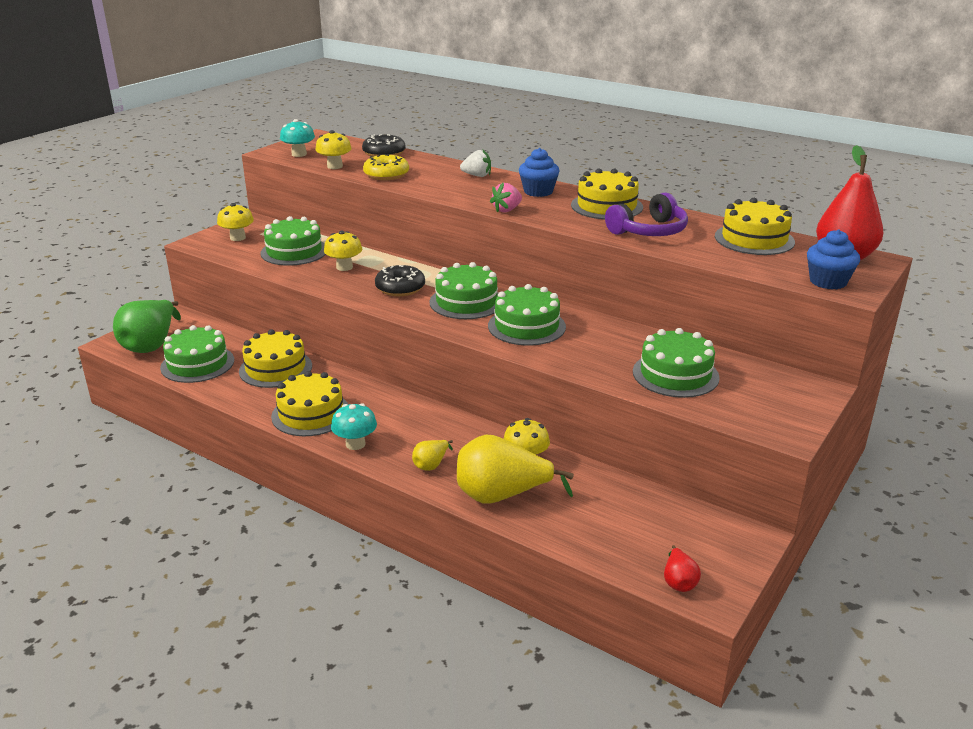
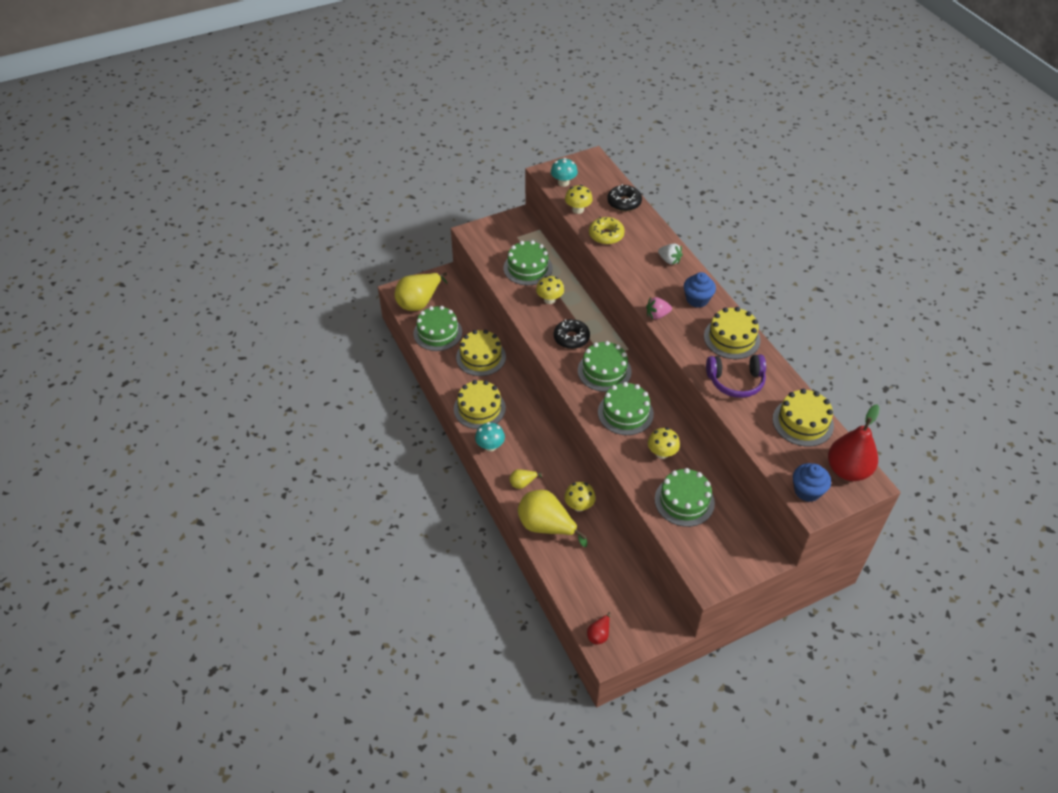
camera: 30 degrees right, 20 degrees up
green pear [113,300,181,353] -> yellow pear [395,272,448,311]
yellow mushroom [217,203,254,241] -> yellow mushroom moved to [648,428,680,459]

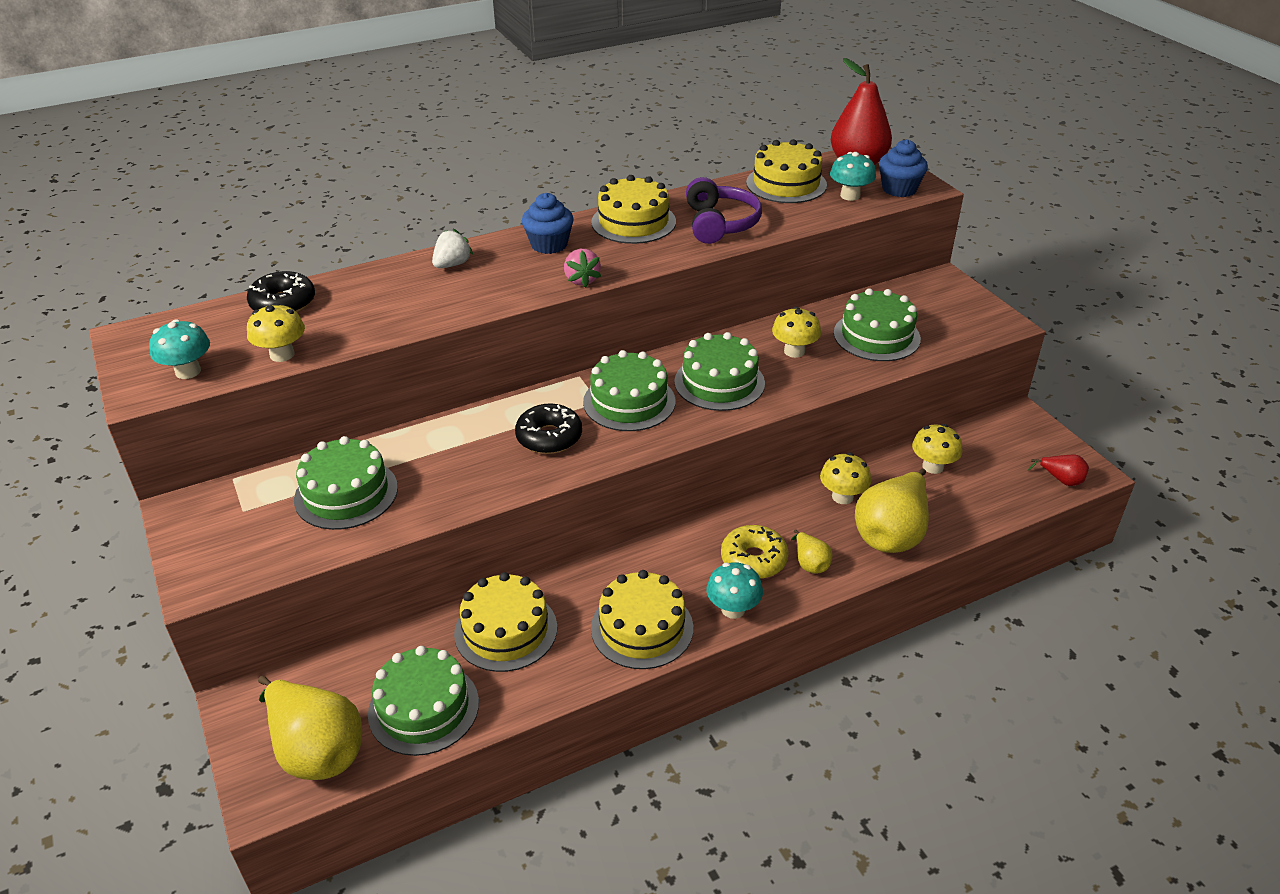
camera: 90 degrees left, 10 degrees down
yellow mushroom [536,276,564,304] -> yellow mushroom moved to [912,424,962,474]
yellow donut [589,217,625,245] -> yellow donut moved to [721,525,789,579]
none -> turquoise mushroom [830,152,876,201]

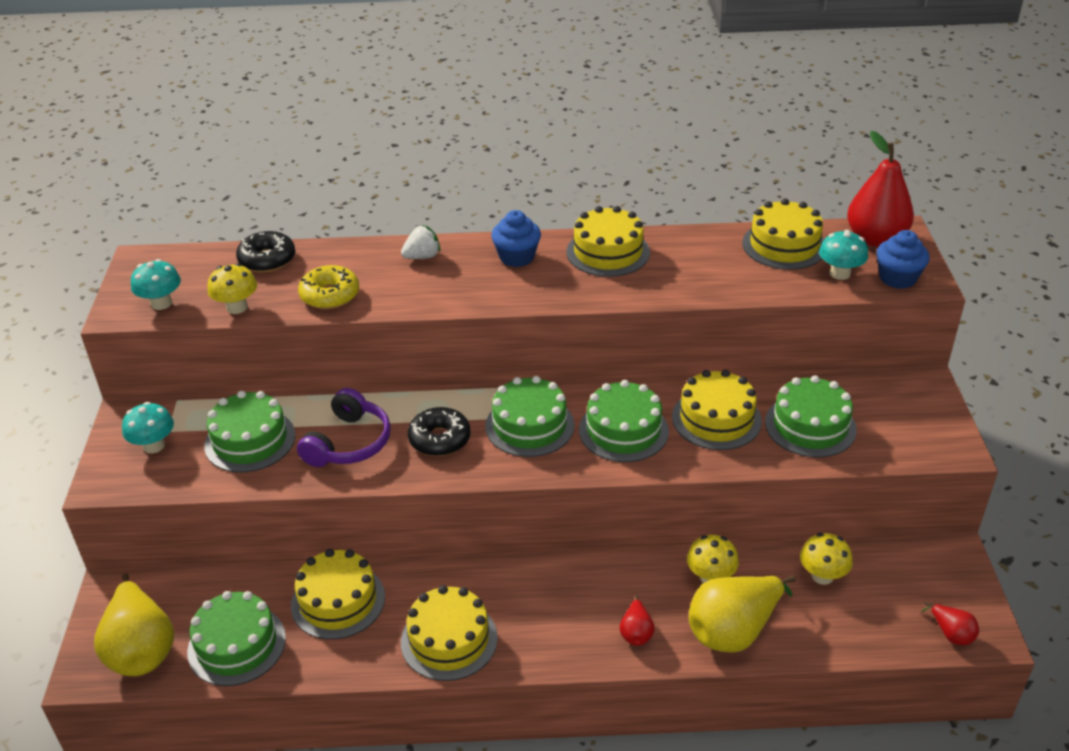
camera: 25 degrees right, 0 degrees up
pink strawberry [564,249,601,288] -> none
purple headphones [686,177,762,244] -> purple headphones moved to [297,388,391,467]
turquoise mushroom [707,562,763,619] -> turquoise mushroom moved to [122,402,174,454]
yellow donut [721,525,789,579] -> yellow donut moved to [298,265,359,309]
yellow mushroom [772,307,821,358] -> yellow cake [672,370,762,450]
yellow pear [791,529,832,574] -> red pear [620,595,655,646]

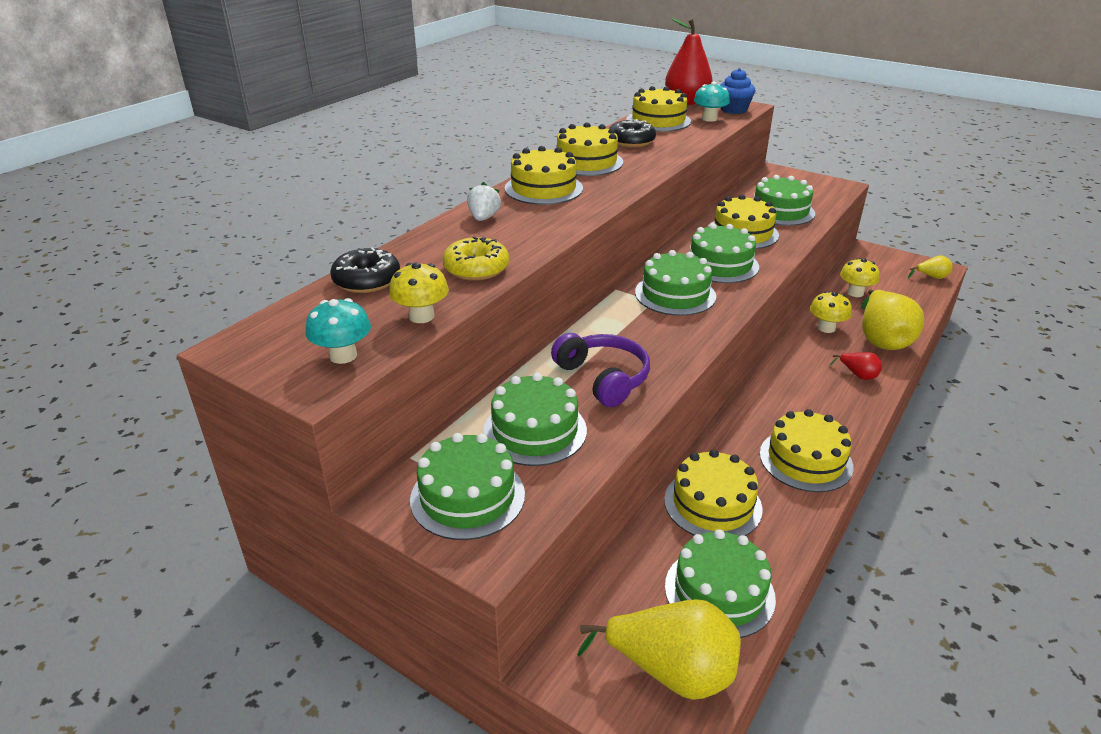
camera: 55 degrees left, 5 degrees down
turquoise mushroom [122,402,174,454] -> green cake [410,433,525,540]
black donut [408,407,471,456] -> black donut moved to [609,119,656,147]
blue cupcake [491,210,541,267] -> yellow cake [505,146,583,205]
red pear [921,602,979,645] -> yellow pear [908,255,953,279]

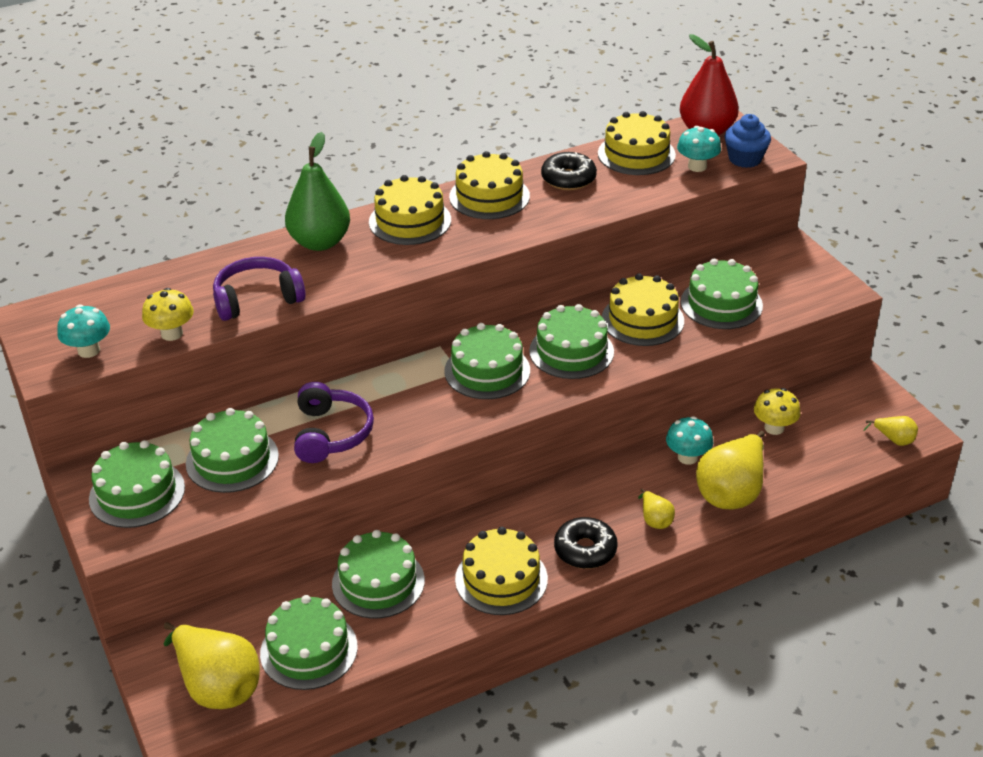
camera: 30 degrees right, 5 degrees up
black donut [330,247,400,293] -> black donut moved to [554,517,618,569]
yellow donut [442,237,509,281] -> purple headphones [213,257,306,321]
white strawberry [467,182,501,221] -> green pear [285,132,350,251]
yellow cake [664,449,763,536] -> green cake [332,530,425,619]
yellow mushroom [810,291,852,333] -> turquoise mushroom [666,416,714,465]
red pear [830,352,882,380] -> yellow pear [638,489,675,529]

